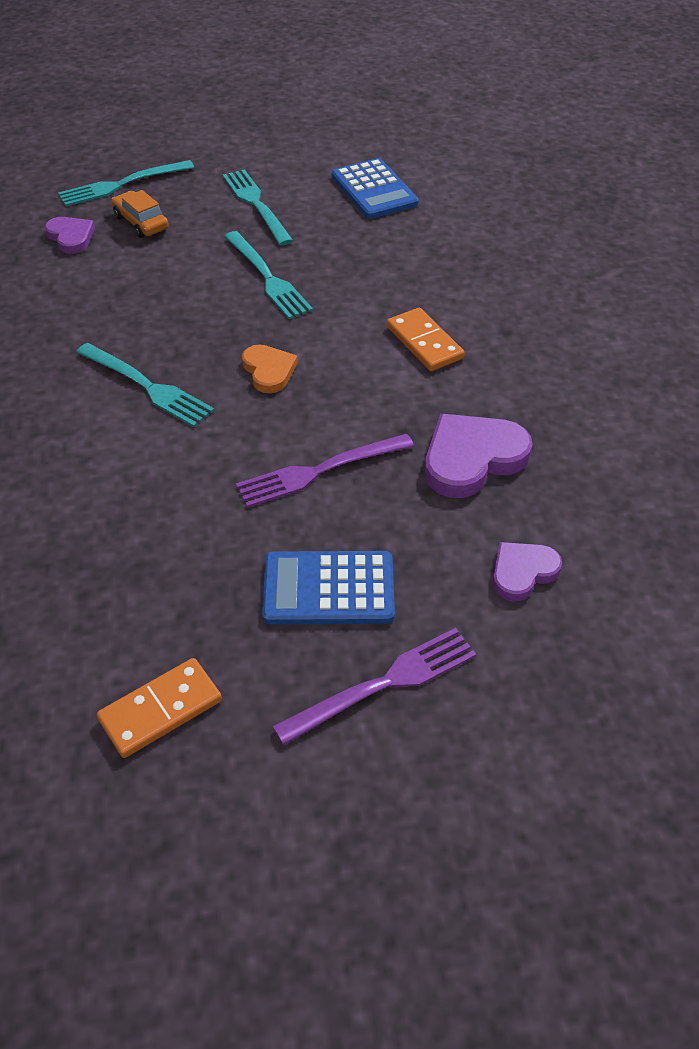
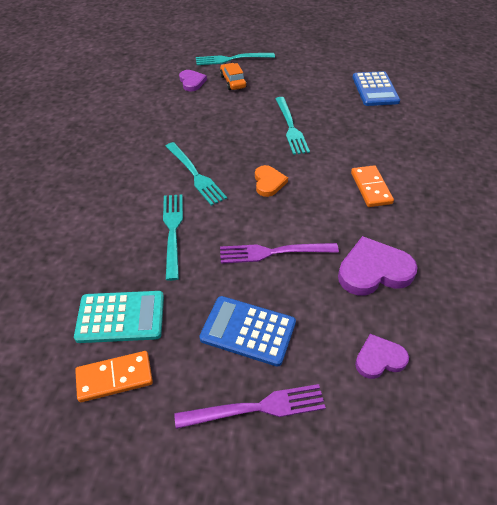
camera: 20 degrees right, 0 degrees up
turquoise fork [223,169,293,245] -> turquoise fork moved to [163,195,183,281]
none -> turquoise calculator [74,291,164,343]

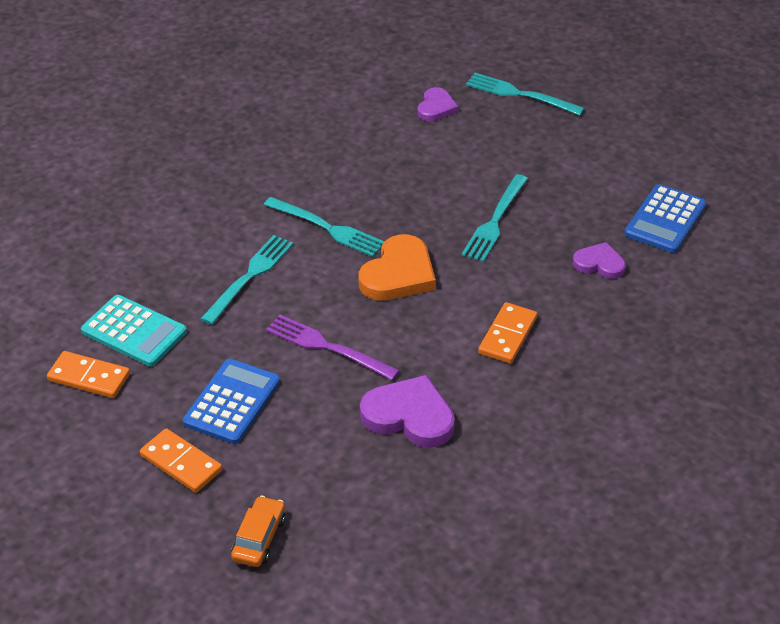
camera: 35 degrees right, 5 degrees down
turquoise fork [166,142,227,206] -> turquoise fork turned 60 degrees counterclockwise [264,197,384,257]
purple fork [174,384,326,429] -> orange domino [140,428,222,493]
blue calculator [199,296,296,367] -> blue calculator turned 60 degrees clockwise [183,359,280,444]
orange car [220,63,247,90] -> orange car moved to [231,496,286,567]
orange heart [255,165,288,197] -> orange heart [358,234,436,301], size x1.67
purple heart [355,334,409,379] -> purple heart moved to [573,242,626,279]

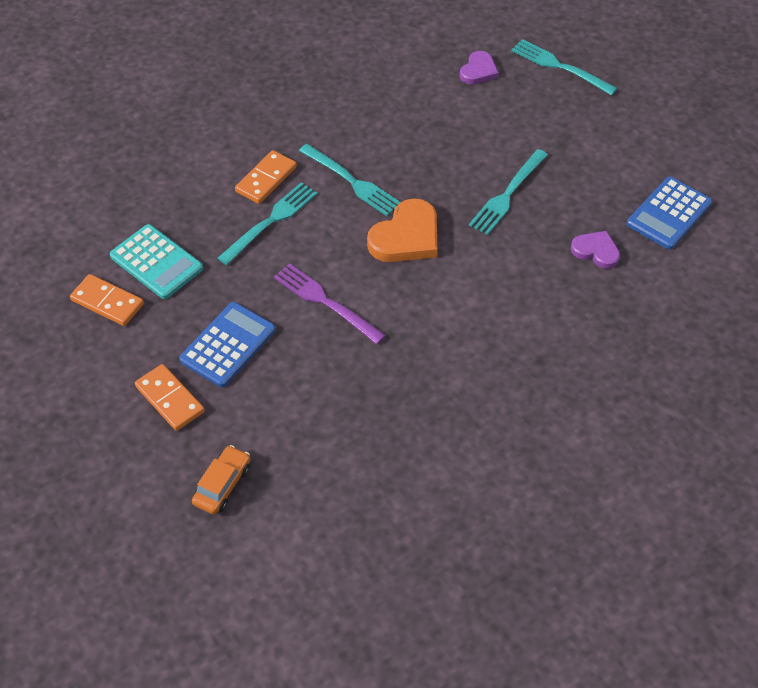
camera: 10 degrees right, 10 degrees up
purple heart [360,375,455,448] -> none
orange domino [478,302,538,364] -> orange domino moved to [235,150,297,204]

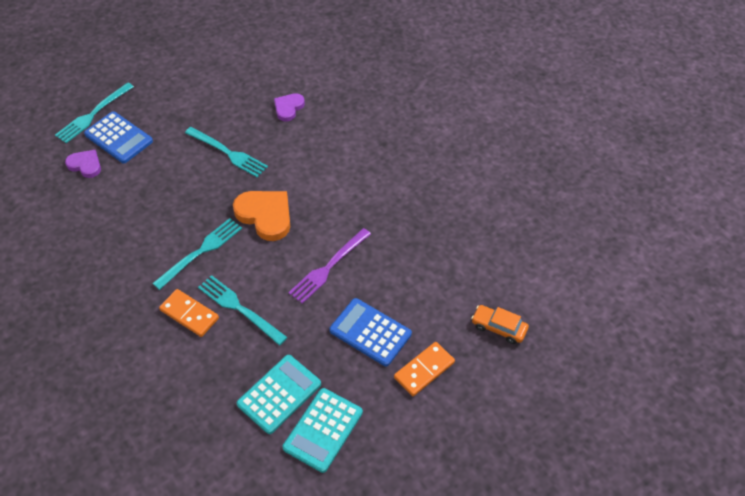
camera: 90 degrees left, 0 degrees up
orange domino [70,274,144,326] -> turquoise calculator [283,388,363,473]
blue calculator [627,177,712,249] -> blue calculator moved to [84,111,153,163]

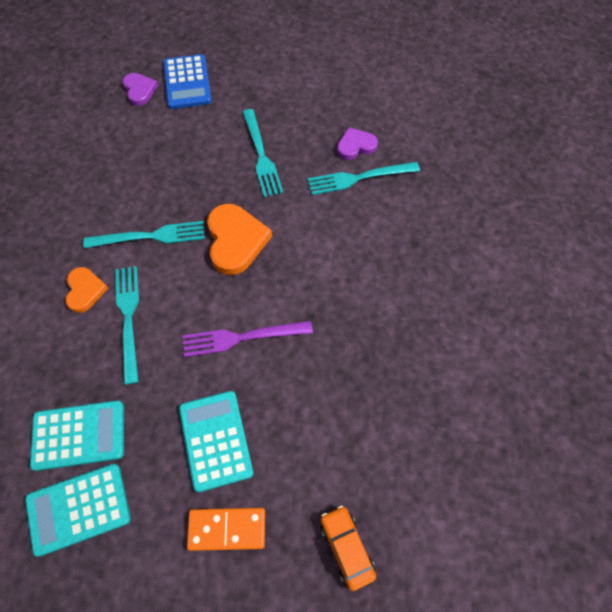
camera: 40 degrees right, 10 degrees up
turquoise fork [55,82,134,143] -> turquoise fork moved to [308,162,420,195]
orange domino [159,289,219,337] -> orange heart [65,267,108,313]
blue calculator [329,298,412,366] -> turquoise calculator [179,391,253,492]

